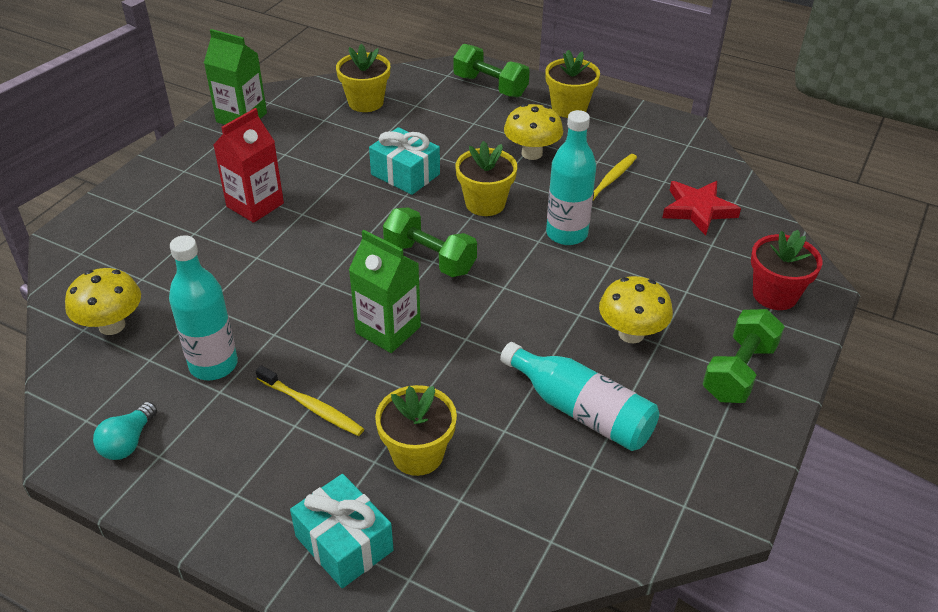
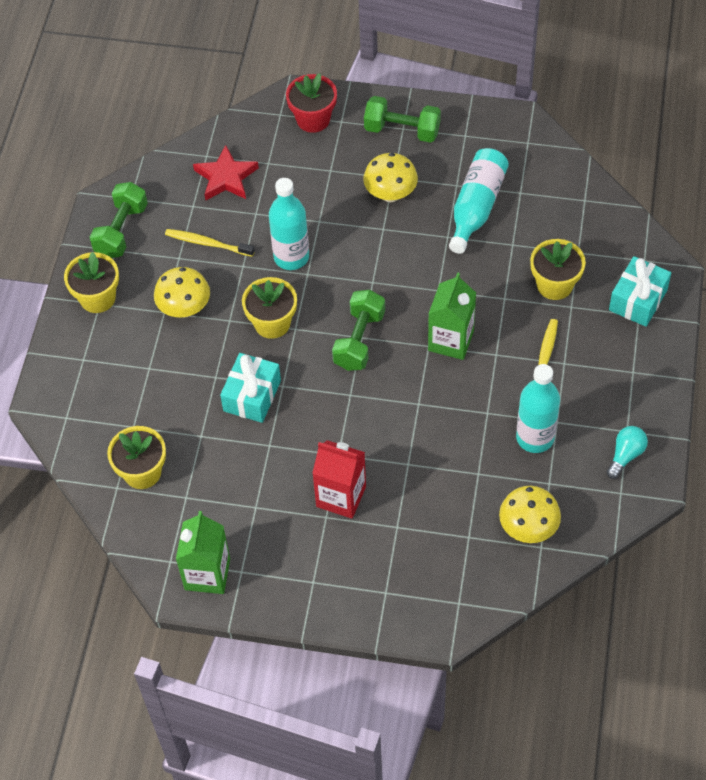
camera: 105 degrees left, 15 degrees up
turquoise light bulb [93,402,157,460] -> turquoise light bulb turned 60 degrees counterclockwise [607,426,648,479]
green dumbbell [453,44,530,97] -> green dumbbell moved to [90,182,148,258]

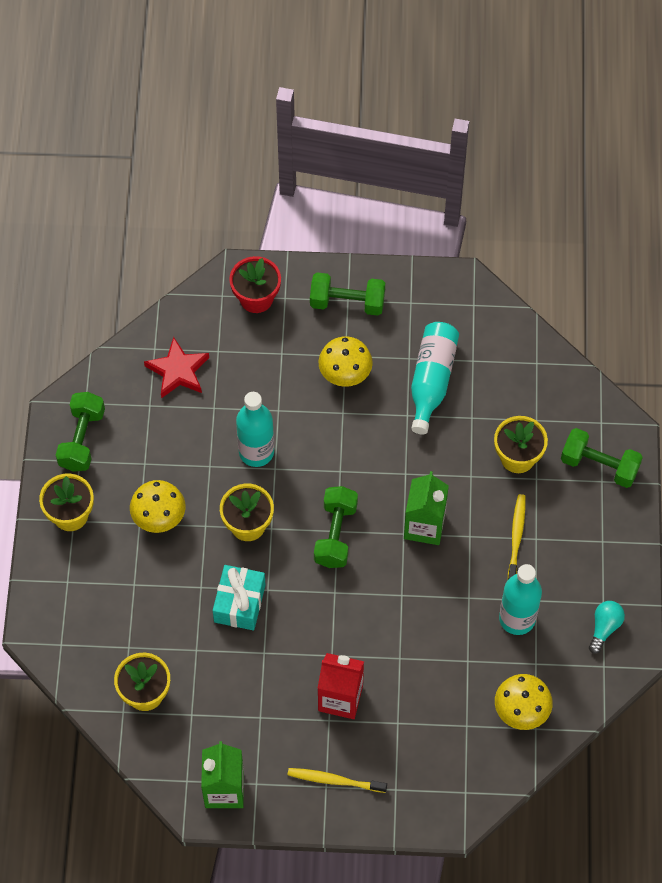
camera: 10 degrees left, 5 degrees up
yellow toothbrush [165,229,255,257] -> yellow toothbrush moved to [288,768,387,793]
turquoise gift [609,256,671,327] -> green dumbbell [561,428,643,488]

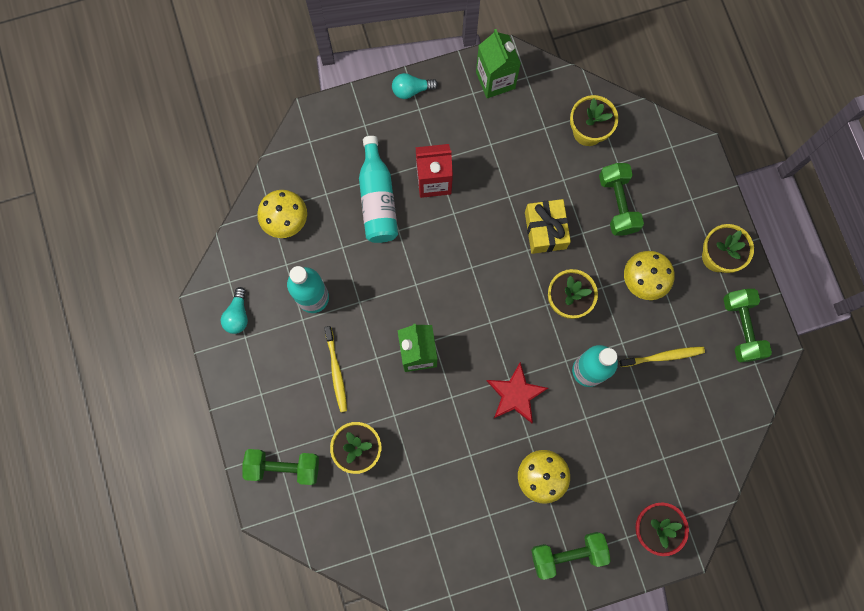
camera: 160 degrees right, 15 degrees up
red star [144,337,209,398] -> red star moved to [487,362,548,423]
turquoise gift [213,565,265,630] -> yellow gift [525,199,571,254]
yellow toothbrush [288,768,387,793] -> yellow toothbrush moved to [619,346,705,367]
green dumbbell [314,486,358,568] -> green dumbbell moved to [599,163,644,236]
turquoise bottle [411,322,459,434] -> turquoise bottle moved to [359,136,398,243]
none -> turquoise light bulb [392,73,438,99]

